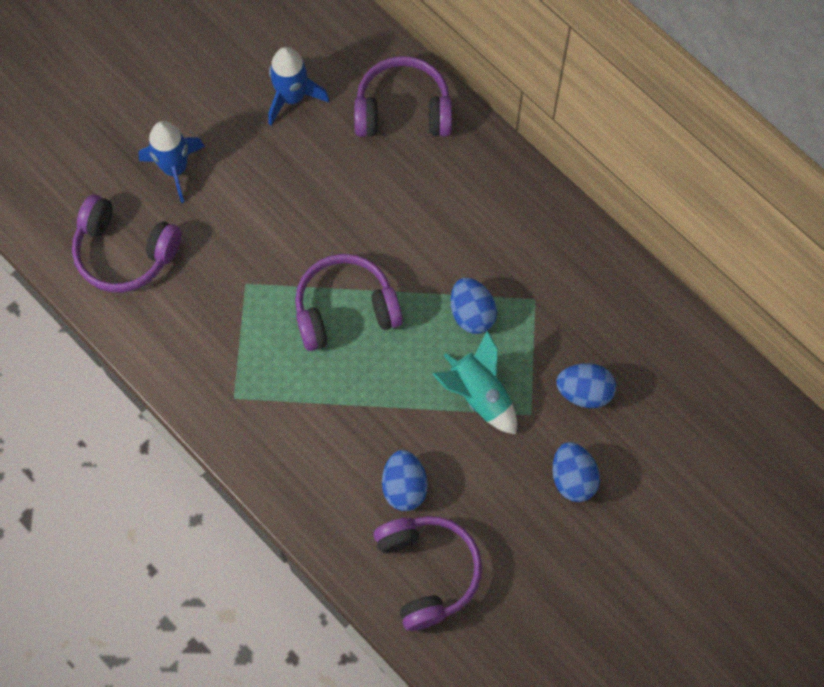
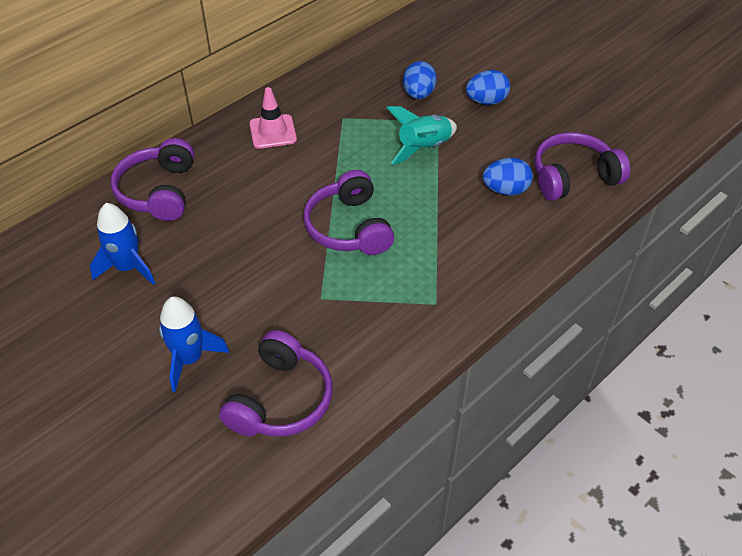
camera: 90 degrees left, 20 degrees down
blue egg [451,278,497,334] -> none
none -> pink traffic cone [249,87,297,149]

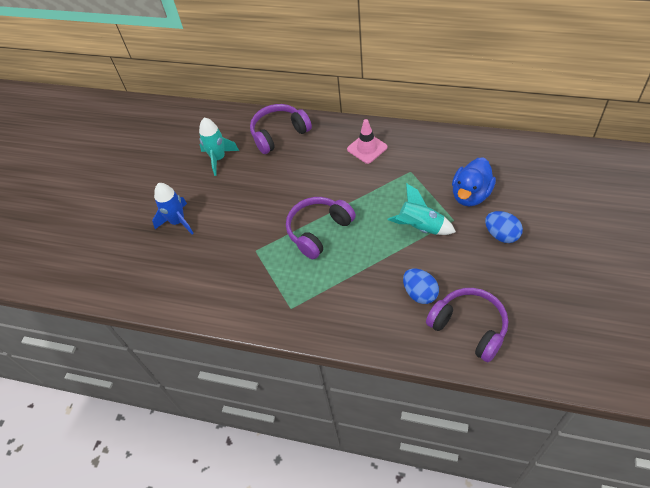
camera: 65 degrees right, 5 degrees up
blue rocket [90,203,155,285] -> turquoise rocket [199,118,239,176]
purple headphones [219,330,333,436] -> none
blue egg [403,61,437,99] -> blue duck [452,157,496,206]

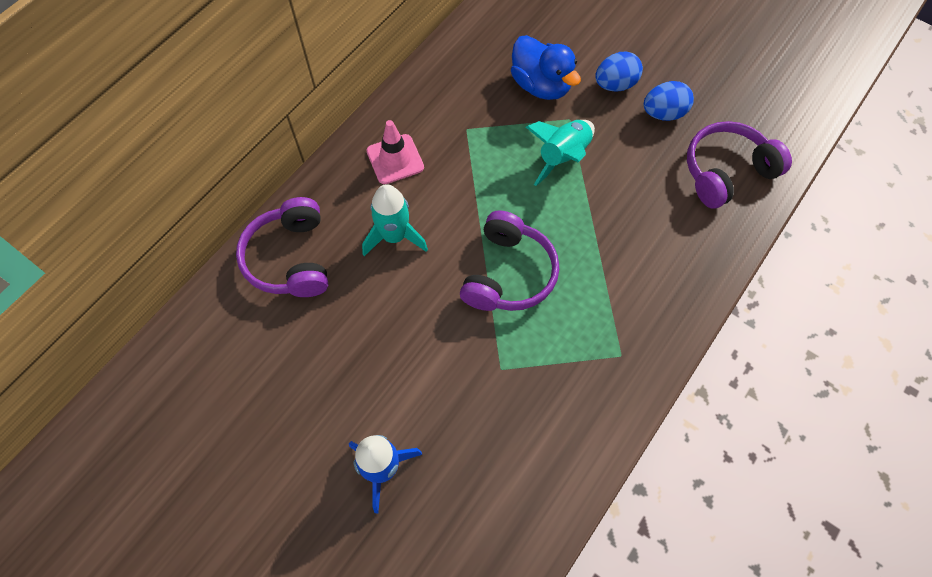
camera: 75 degrees left, 10 degrees up
turquoise rocket [199,118,239,176] -> turquoise rocket moved to [362,184,428,256]
purple headphones [286,197,356,259] -> purple headphones turned 135 degrees counterclockwise [460,210,559,311]
blue egg [403,268,439,304] -> blue egg moved to [643,81,694,121]

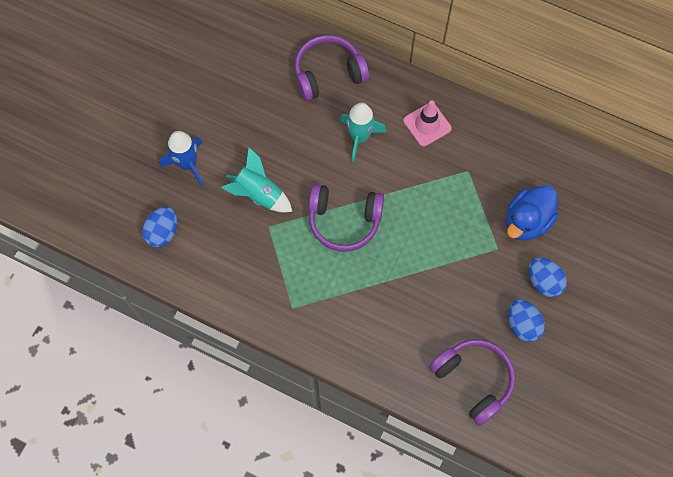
camera: 80 degrees right, 5 degrees up
turquoise rocket [526,120,595,186] -> turquoise rocket moved to [221,147,292,213]
none -> blue egg [142,207,177,247]

